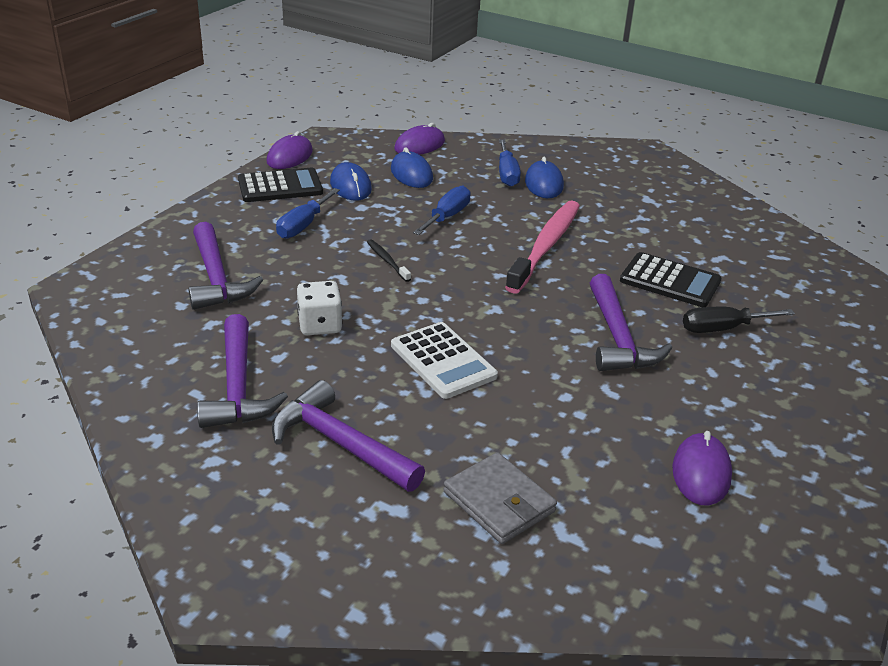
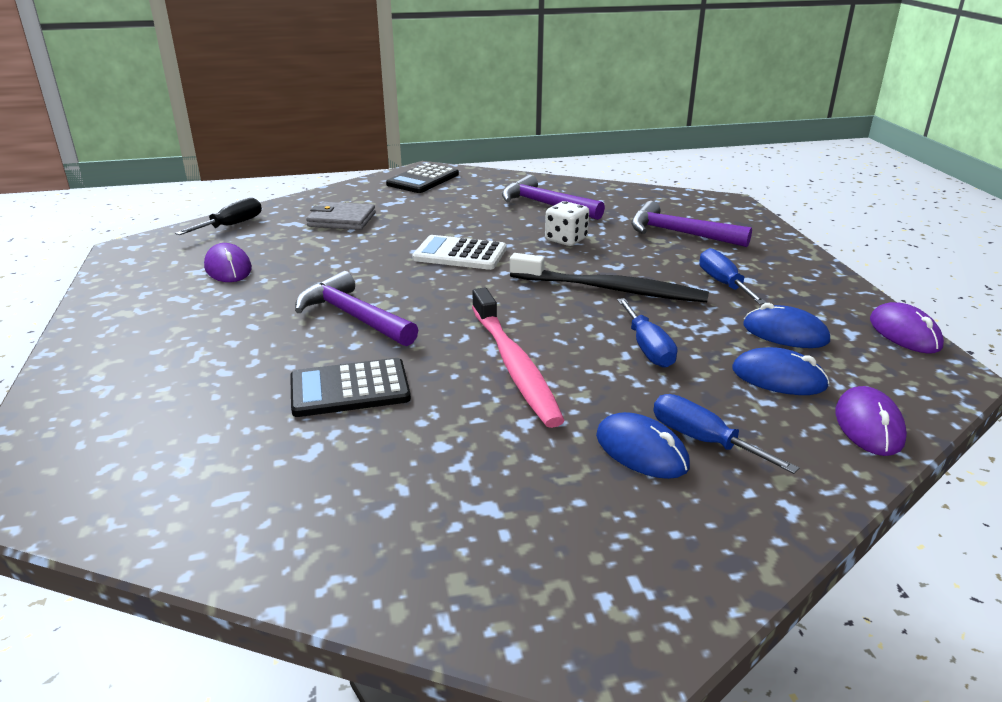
camera: 140 degrees right, 5 degrees down
black calculator [238,168,323,202] -> black calculator moved to [386,163,459,193]
purple hammer [272,380,425,492] -> none
black toothbrush [367,239,411,282] -> black toothbrush [510,253,709,302], size x2.32
black screwdriver [683,307,795,333] -> black screwdriver moved to [175,198,262,235]

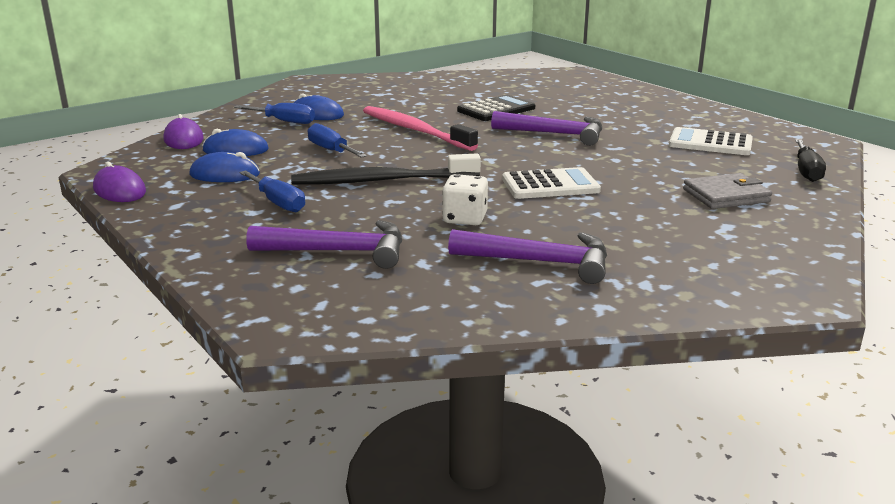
camera: 155 degrees right, 5 degrees down
purple mouse [204,243,252,282] -> white calculator [669,127,753,155]
black calculator [386,163,459,193] -> none

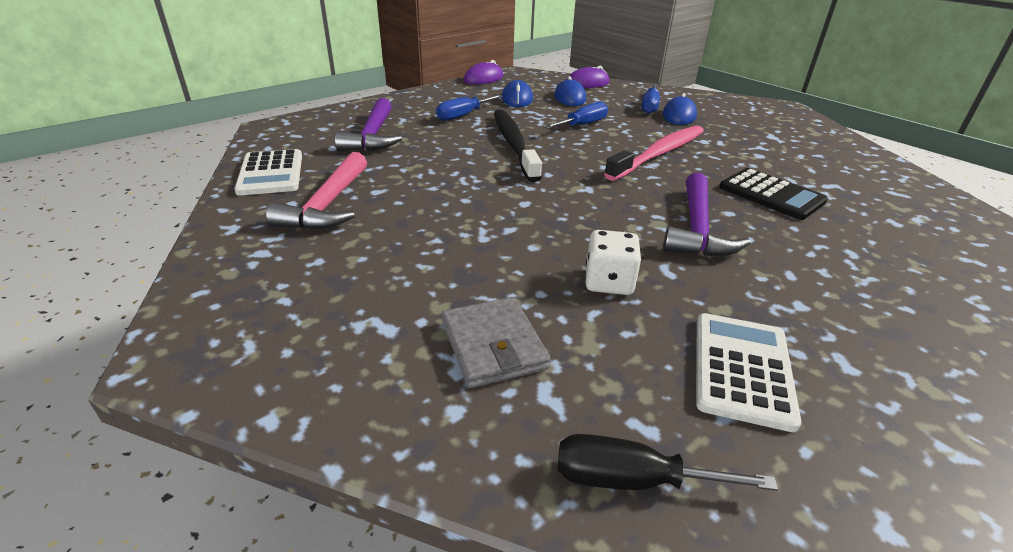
camera: 85 degrees right, 10 degrees up
white dice [442,174,488,225] -> white dice moved to [586,230,641,295]
purple hammer [448,229,607,284] -> pink hammer [266,152,367,230]
white calculator [502,167,601,199] -> white calculator moved to [234,149,302,195]

